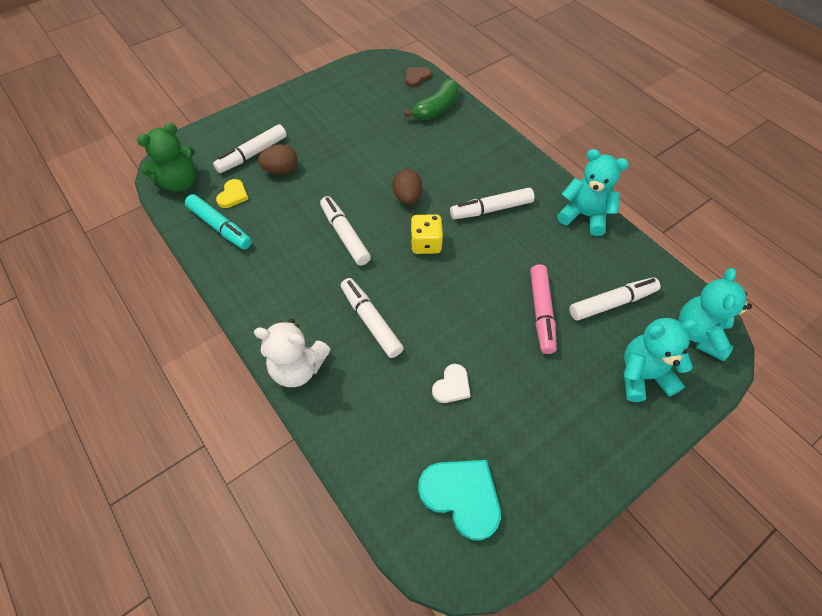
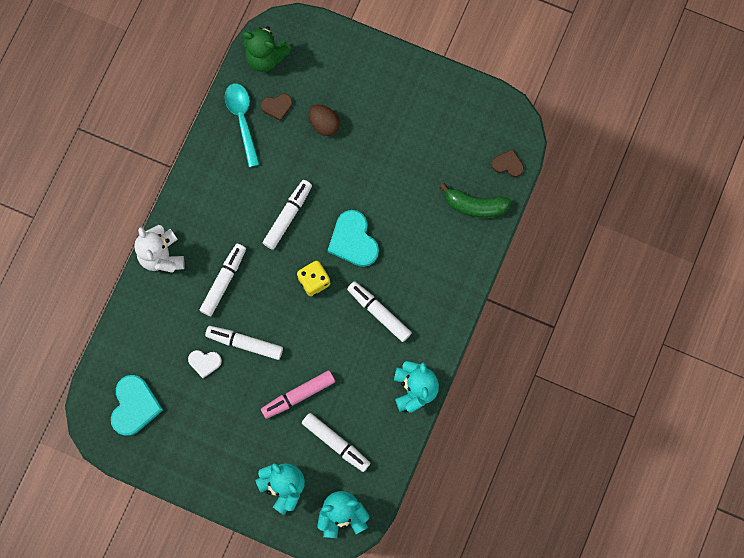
camera: 60 degrees right, 20 degrees up
turquoise marker [185,194,252,250] -> turquoise spoon [225,83,260,167]
white marker [213,124,287,173] -> white marker moved to [205,326,283,360]
yellow heart [216,179,248,208] -> brown heart [261,94,293,121]
brown egg [392,169,422,204] -> turquoise heart [328,210,379,267]

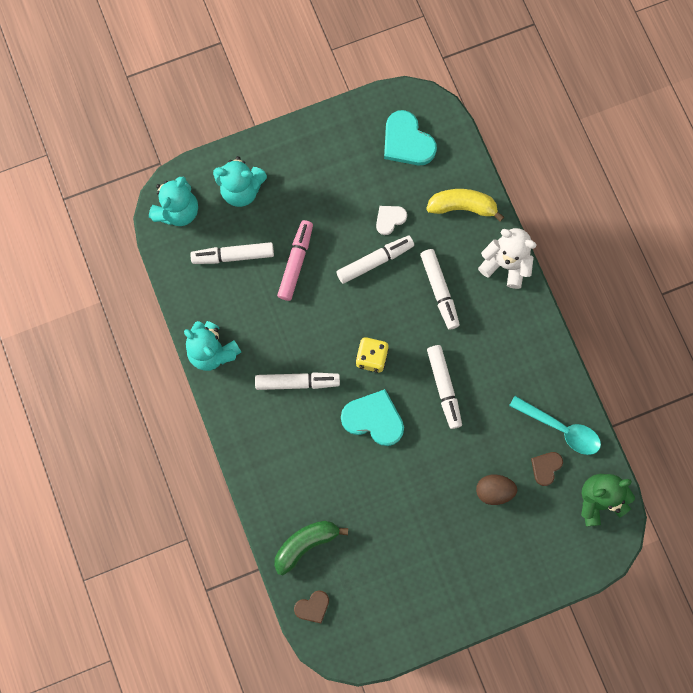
camera: 135 degrees right, 0 degrees up
none -> yellow banana [426,189,504,222]

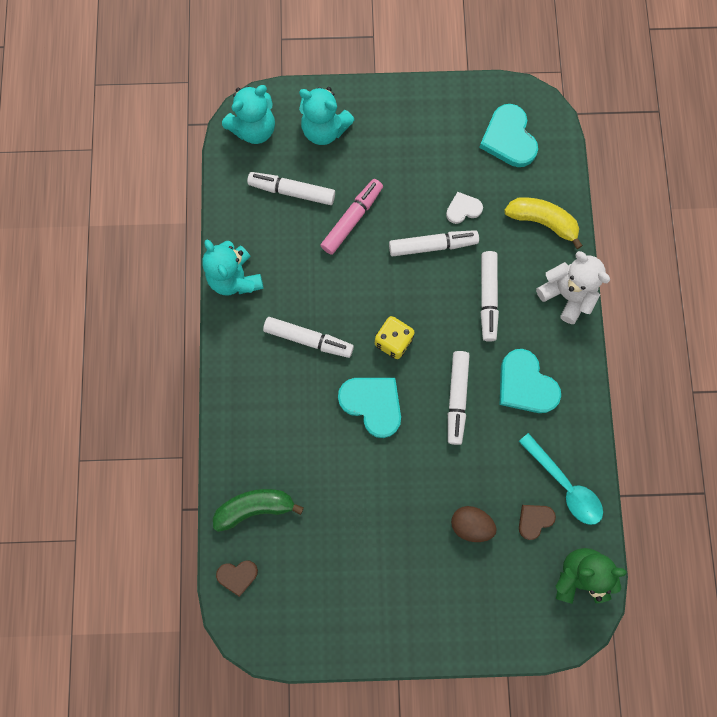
camera: 20 degrees right, 0 degrees up
none -> turquoise heart [500,349,561,413]

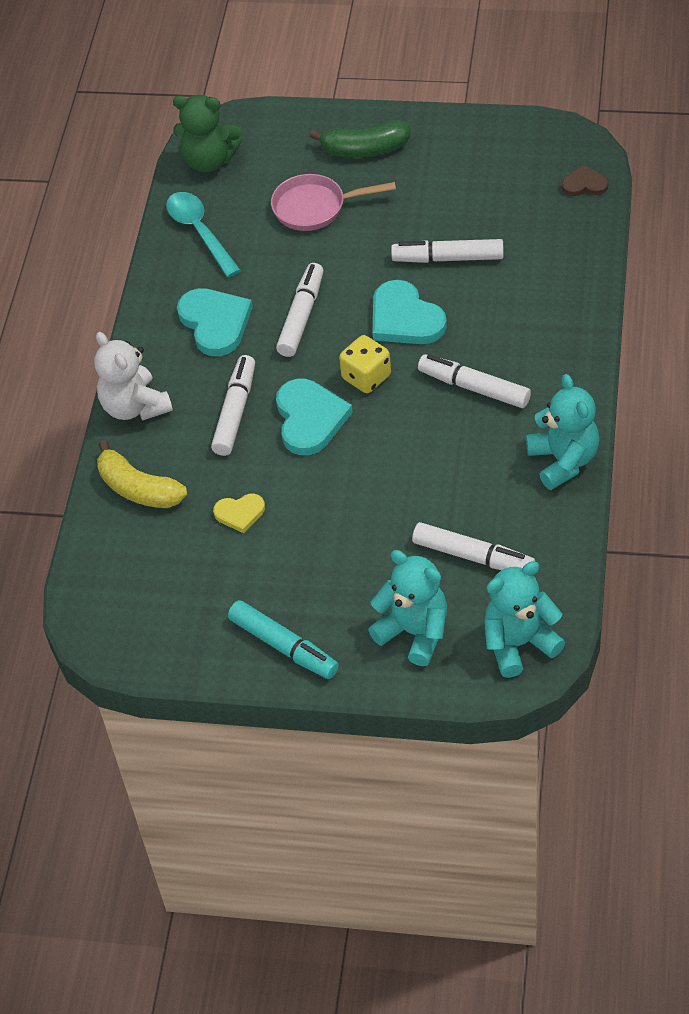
camera: 165 degrees left, 25 degrees down
green banana [213,489,304,532] -> green banana moved to [310,120,411,157]
pink marker [320,179,383,255] -> none
white marker [389,230,479,257] -> white marker moved to [391,239,504,263]
white heart [446,192,483,224] -> yellow heart [213,494,265,533]
brown egg [451,506,497,542] -> pink pan [271,174,396,231]
turquoise heart [479,104,538,167] -> turquoise heart moved to [276,379,353,455]
brown heart [519,505,556,540] -> none
none -> turquoise marker [228,600,339,679]

